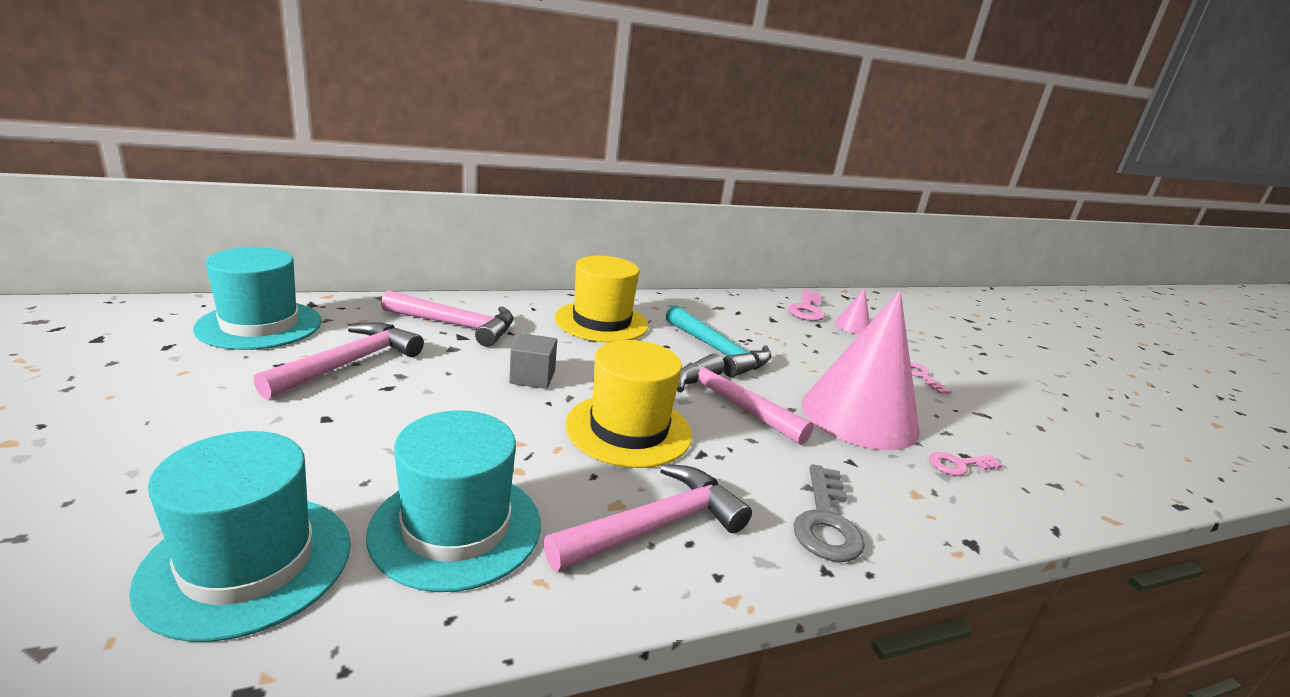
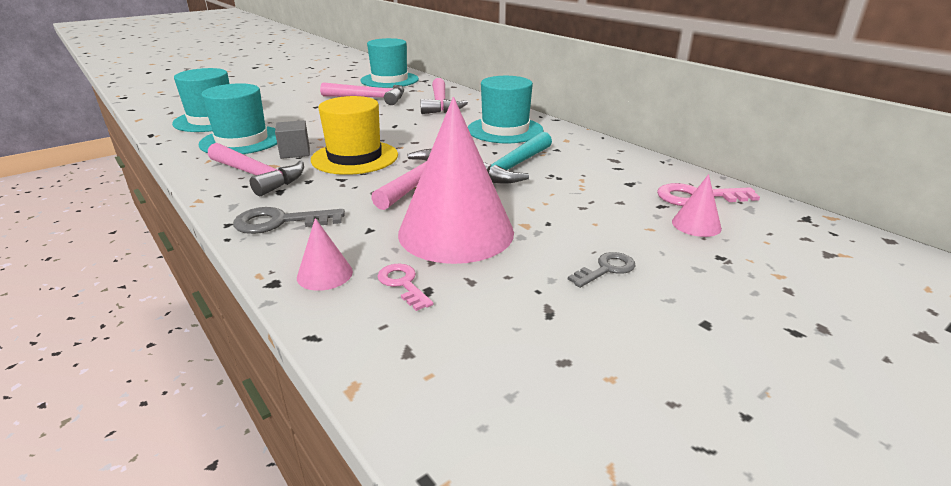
camera: 75 degrees right, 5 degrees up
grey cube [509,333,557,389] -> grey cube moved to [275,120,310,159]
yellow hat [555,256,649,342] -> turquoise hat [468,76,544,143]
pink key [910,362,952,394] -> grey key [568,252,636,288]
none -> pink cone [297,218,353,291]

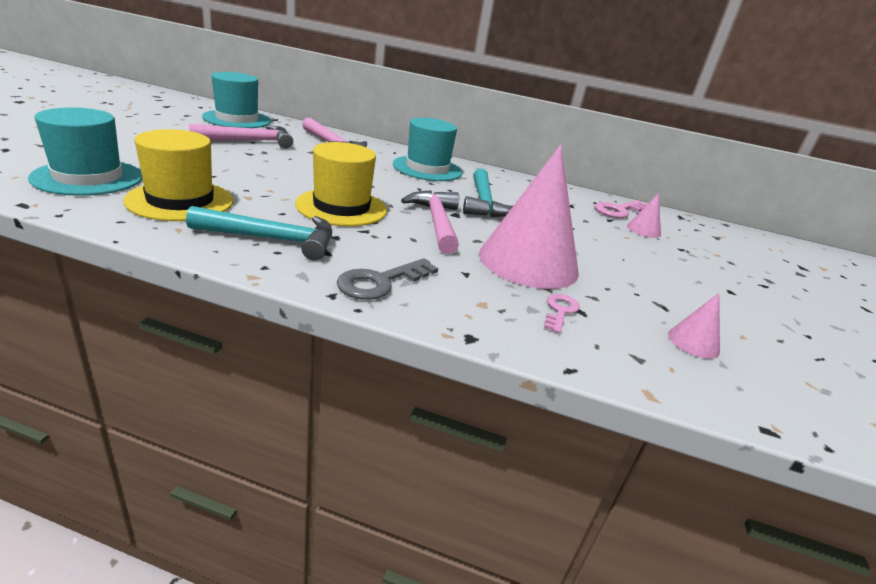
camera: 40 degrees left, 0 degrees up
turquoise hat [198,83,277,154] -> yellow hat [123,129,233,221]
pink hammer [208,143,304,196] -> turquoise hammer [186,206,332,261]
grey cube [275,120,310,159] -> none
pink cone [297,218,353,291] -> pink cone moved to [668,293,720,359]
pink key [378,264,434,311] -> pink key turned 90 degrees clockwise [544,294,580,333]
grey key [568,252,636,288] -> none

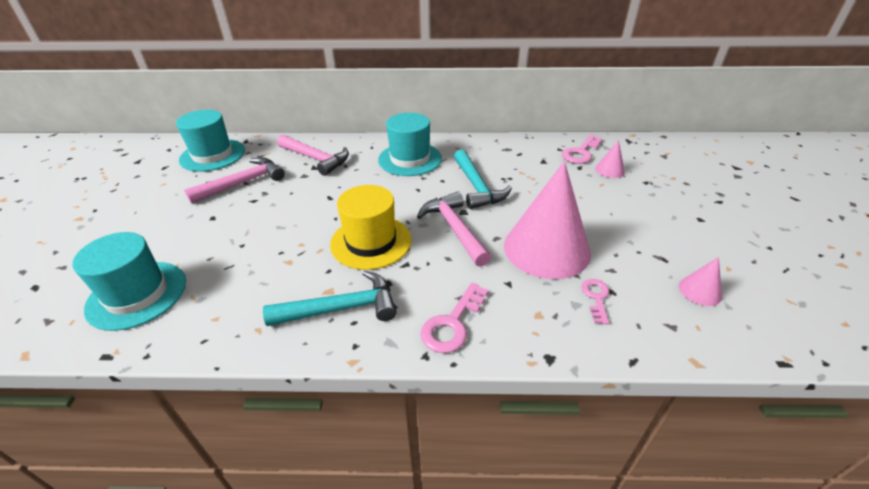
camera: 10 degrees left, 10 degrees up
yellow hat [123,129,233,221] -> none
grey key [337,258,438,300] -> pink key [420,283,489,353]

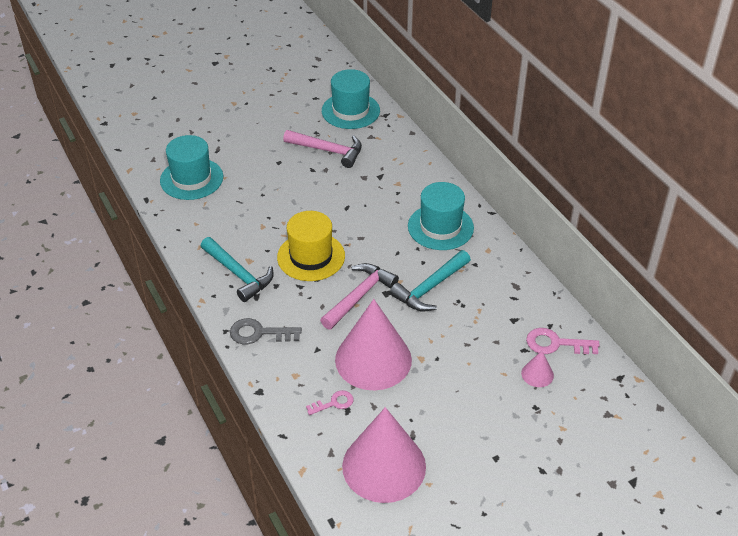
camera: 60 degrees right, 5 degrees up
pink hammer [277,135,349,176] -> none
pink key [420,283,489,353] -> grey key [230,318,302,344]
pink cone [679,257,722,306] -> pink cone [342,407,426,503], size x2.41

